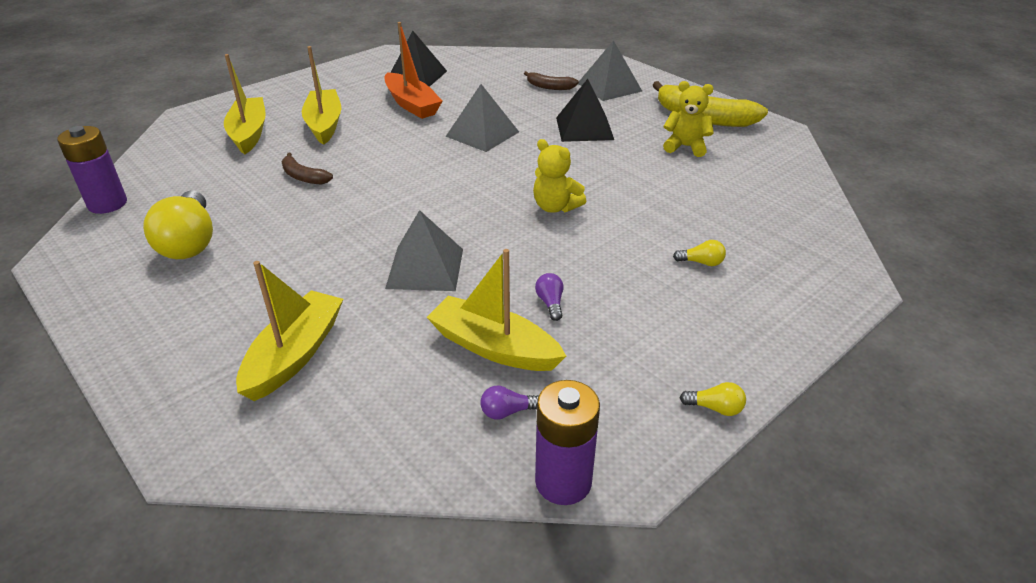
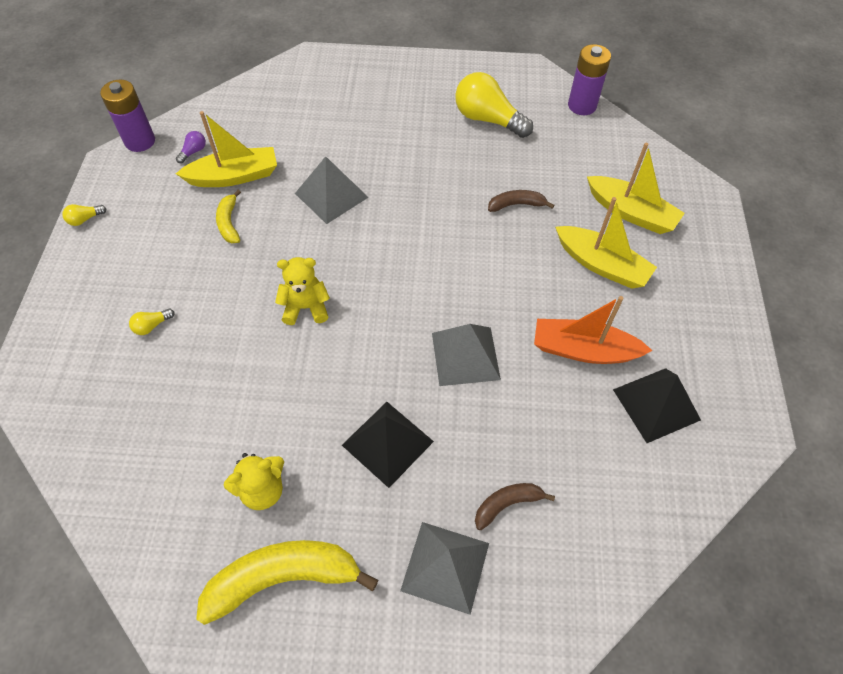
camera: 135 degrees right, 20 degrees up
yellow boat [236,261,343,401] -> none
purple light bulb [535,273,563,321] -> yellow banana [216,190,241,243]

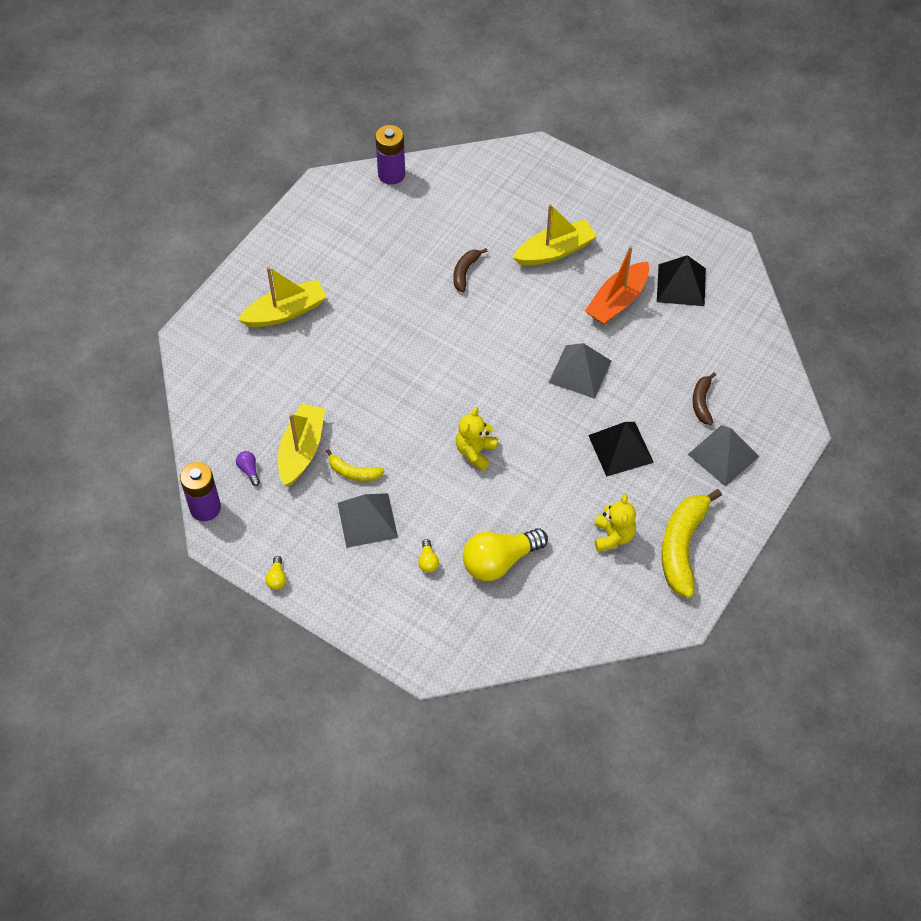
camera: 60 degrees left, 0 degrees up
grey pyramid [295,156,368,224] -> grey pyramid moved to [338,493,398,548]
yellow light bulb [455,72,533,138] -> yellow light bulb moved to [463,528,548,581]
yellow boat [587,143,685,234] -> yellow boat moved to [238,266,327,327]

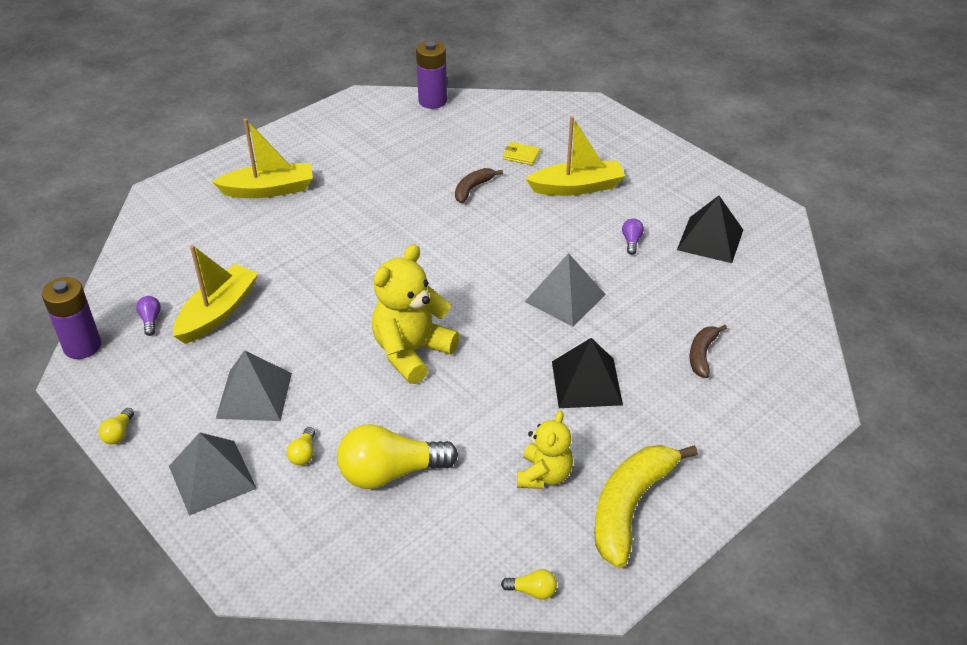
camera: 15 degrees right, 15 degrees down
yellow banana [326,449,385,481] -> none
yellow teddy bear [456,407,498,471] -> yellow teddy bear [372,244,459,384], size x1.60
orange boat [585,246,649,325] -> purple light bulb [622,219,644,255]
grey pyramid [688,425,759,487] -> grey pyramid moved to [169,432,257,516]
none -> yellow light bulb [501,569,557,600]
none -> yellow wallet [503,142,540,165]

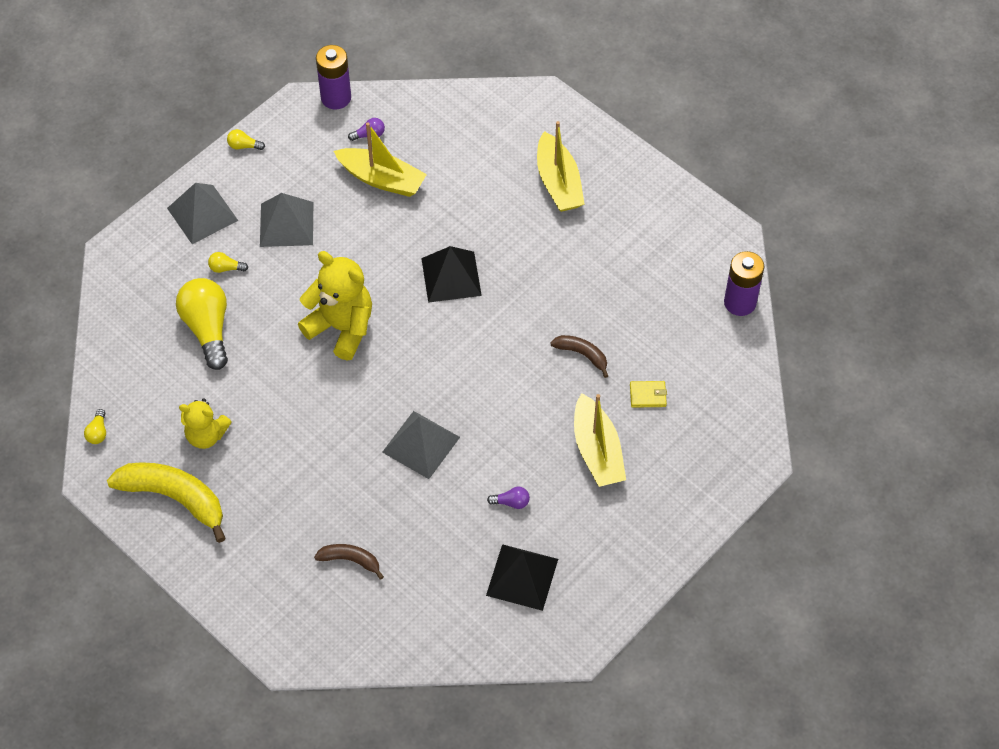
camera: 85 degrees right, 15 degrees up
yellow wallet [503,142,540,165] -> yellow wallet turned 75 degrees clockwise [630,381,667,408]
black pyramid [552,338,623,408] -> black pyramid moved to [421,246,482,303]

